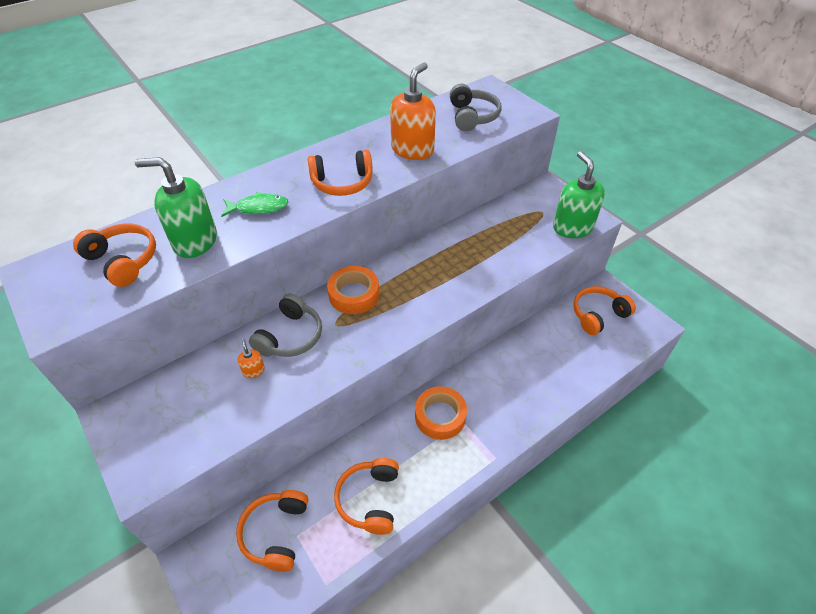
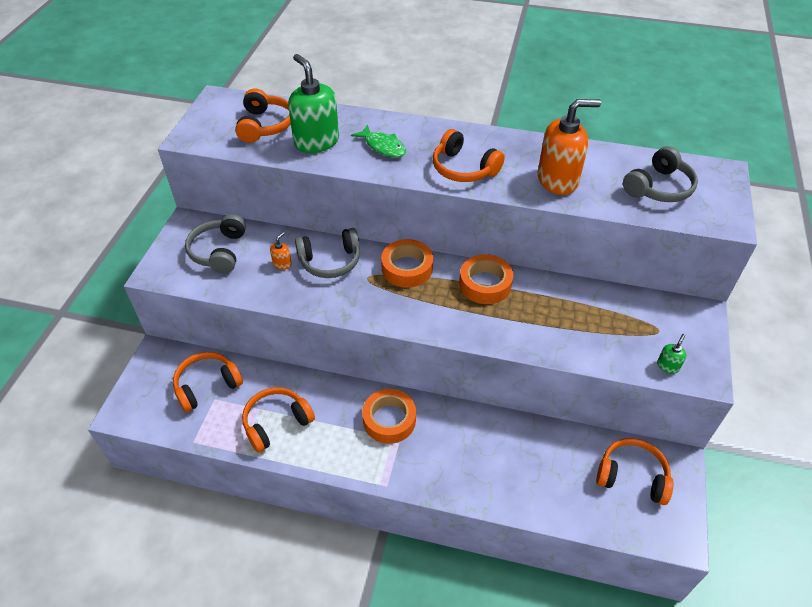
camera: 50 degrees right, 0 degrees up
green soap dispenser [553,151,605,238] -> green soap dispenser [657,334,687,374], size x0.42
none -> grey headphones [185,214,246,273]
none -> orange tape [459,254,513,304]

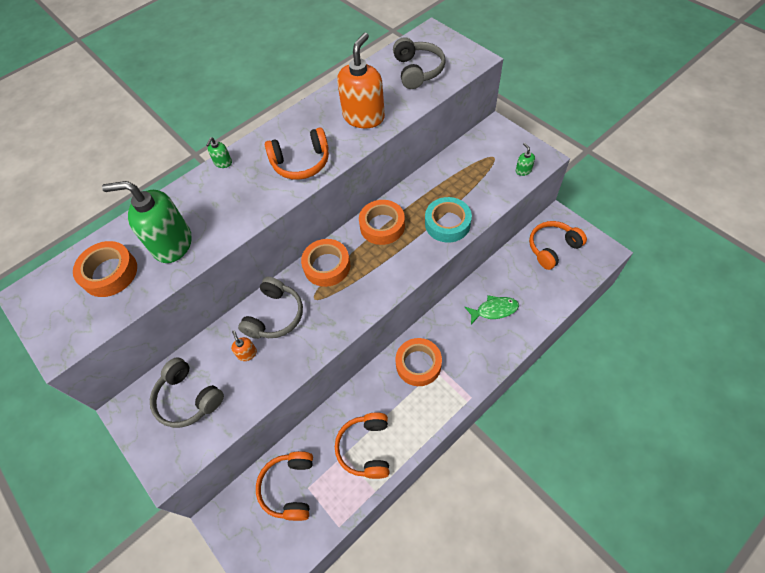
camera: 50 degrees left, 10 degrees up
orange headphones [235,88,291,143] -> orange tape [73,241,137,297]
green fish [351,124,406,158] -> green fish moved to [465,295,519,325]
none -> green soap dispenser [206,137,232,168]
none -> turquoise tape [425,197,472,243]

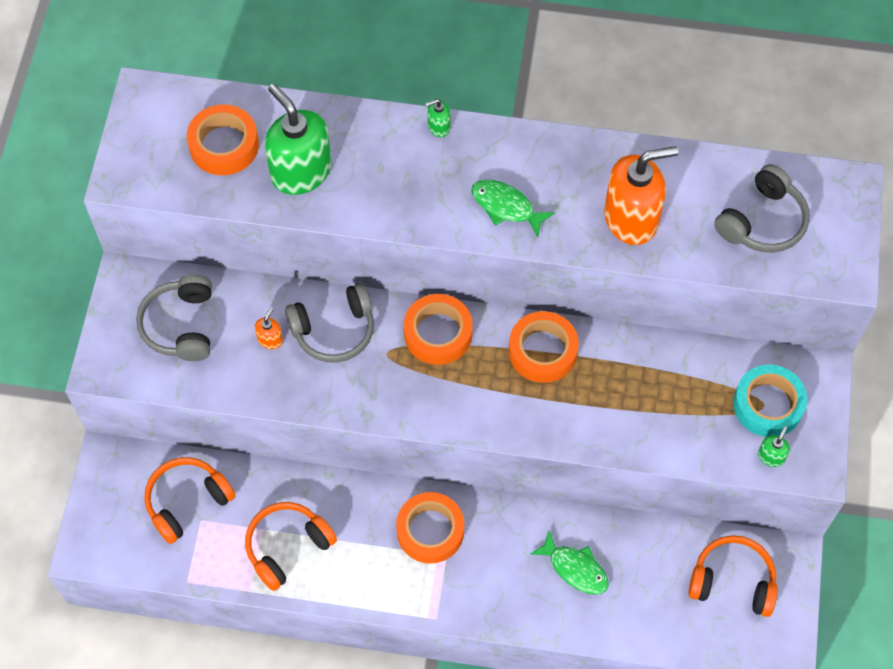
camera: 45 degrees right, 5 degrees up
orange headphones [265,127,329,180] -> green fish [471,179,555,237]
turquoise tape [425,197,472,243] -> turquoise tape moved to [733,365,807,437]

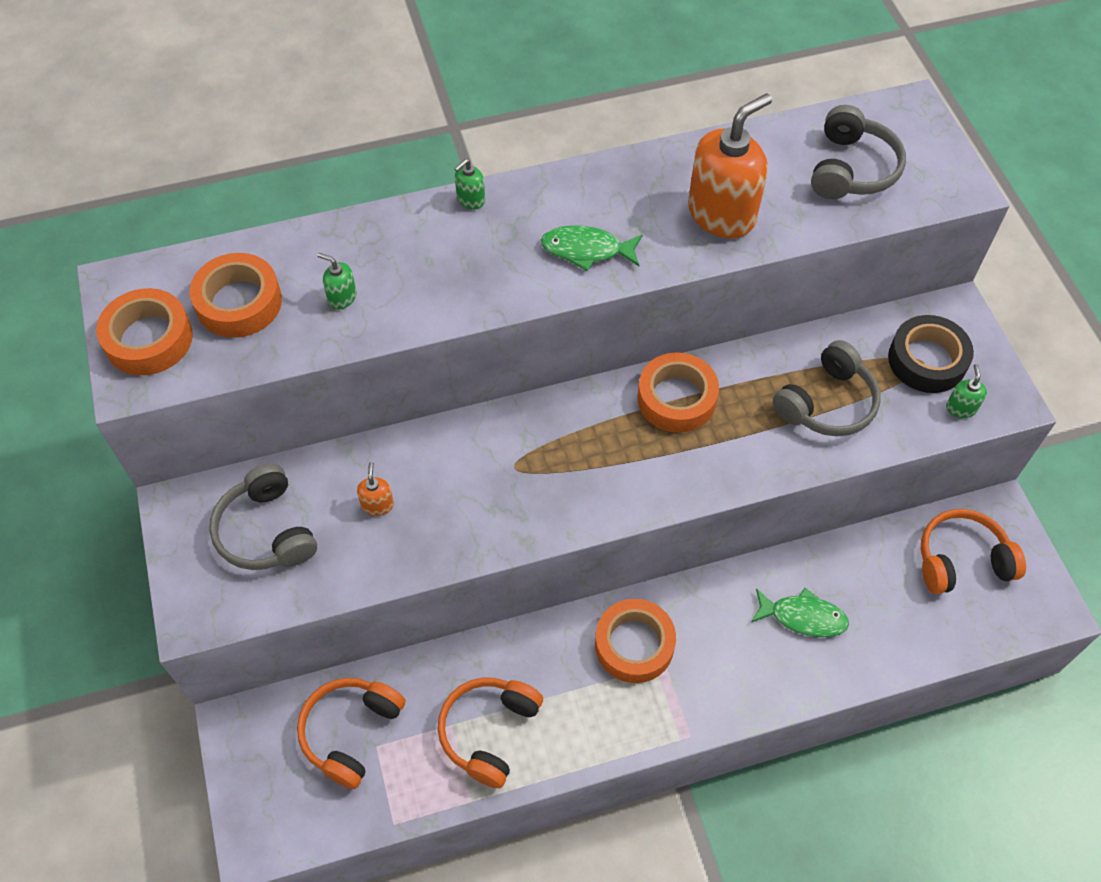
camera: 25 degrees left, 5 degrees down
green soap dispenser [265,84,332,195] -> green soap dispenser [317,253,357,309], size x0.42
grey headphones [285,283,374,363] -> grey headphones moved to [773,340,880,436]
orange tape [404,294,473,365] -> orange tape moved to [96,288,193,375]
turquoise tape [733,365,807,437] -> black tape [888,315,974,393]

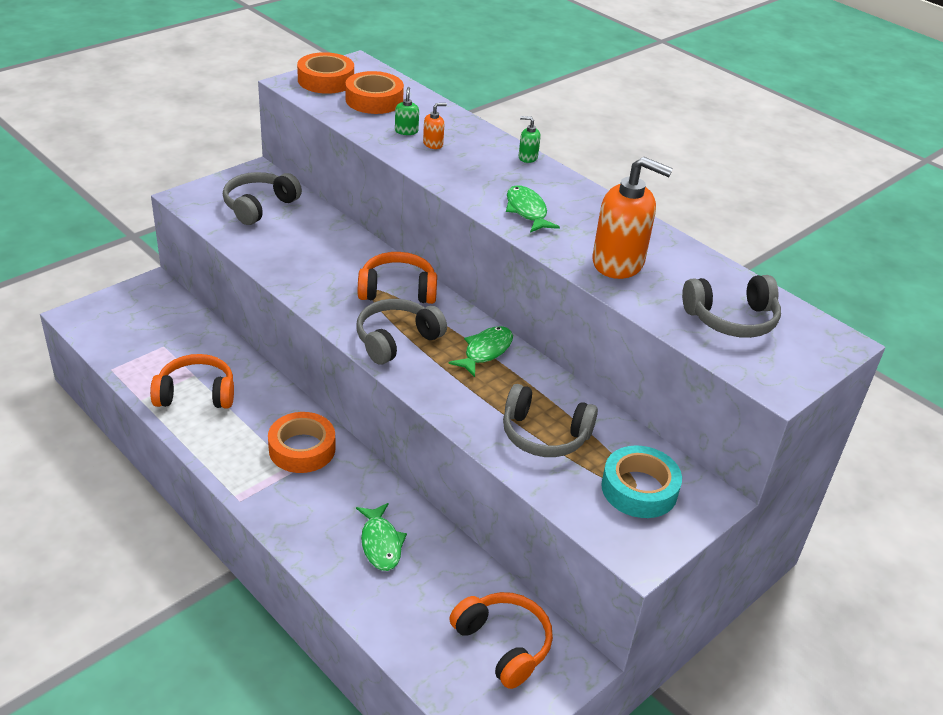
camera: 60 degrees right, 20 degrees down
orange headphones [297,678,405,789] -> orange headphones moved to [358,252,437,304]
orange soap dispenser [357,462,394,516] -> orange soap dispenser moved to [423,103,447,149]
orange tape [637,352,719,433] -> green fish [448,326,513,377]
black tape [888,315,974,393] -> turquoise tape [601,445,682,518]
green soap dispenser [946,364,987,418] -> none
none -> grey headphones [356,299,447,365]

